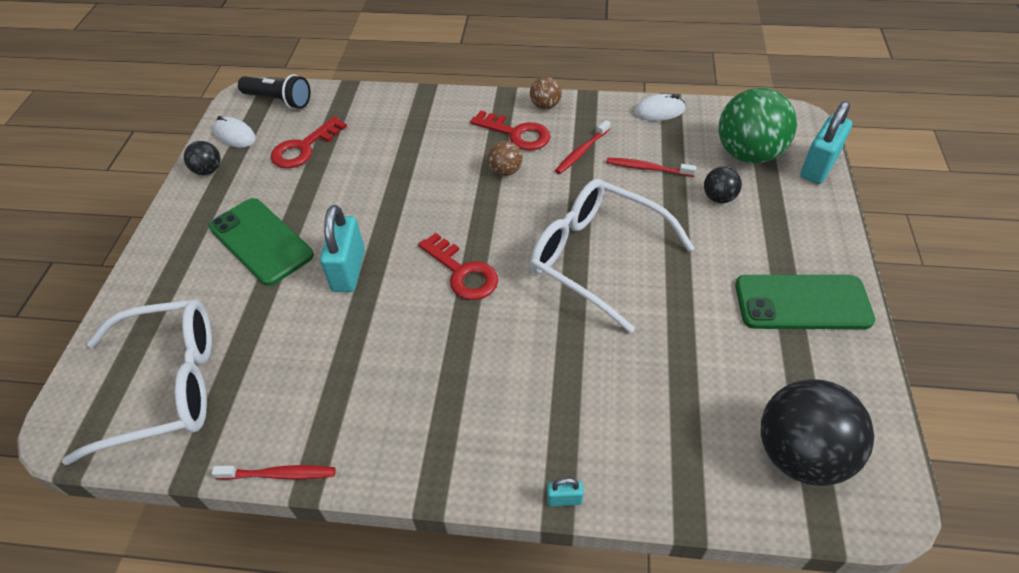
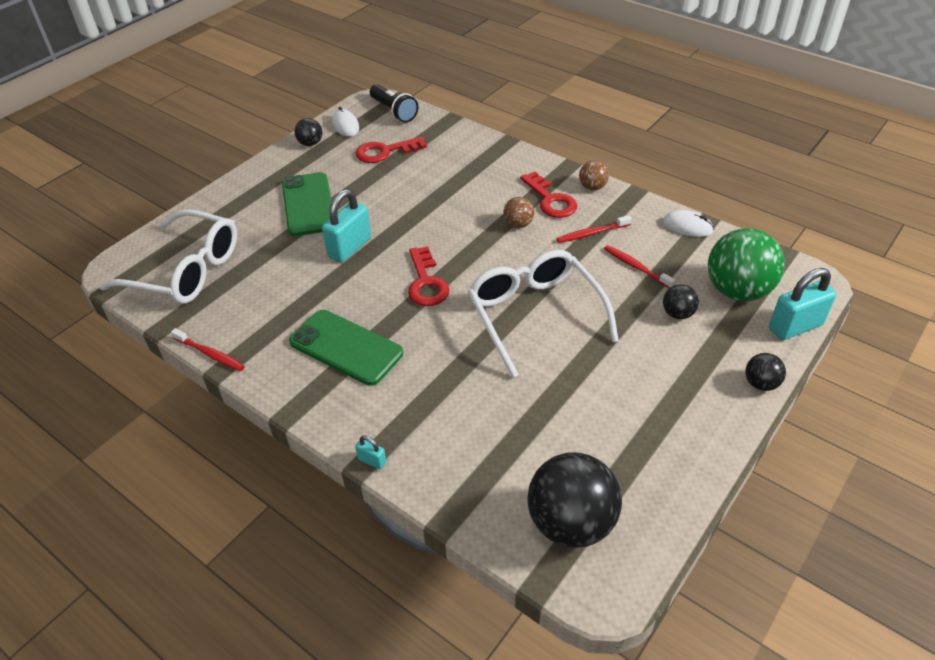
camera: 30 degrees right, 5 degrees down
green phone [735,275,875,329] -> green phone moved to [289,310,403,386]
none -> black ball [746,353,786,391]

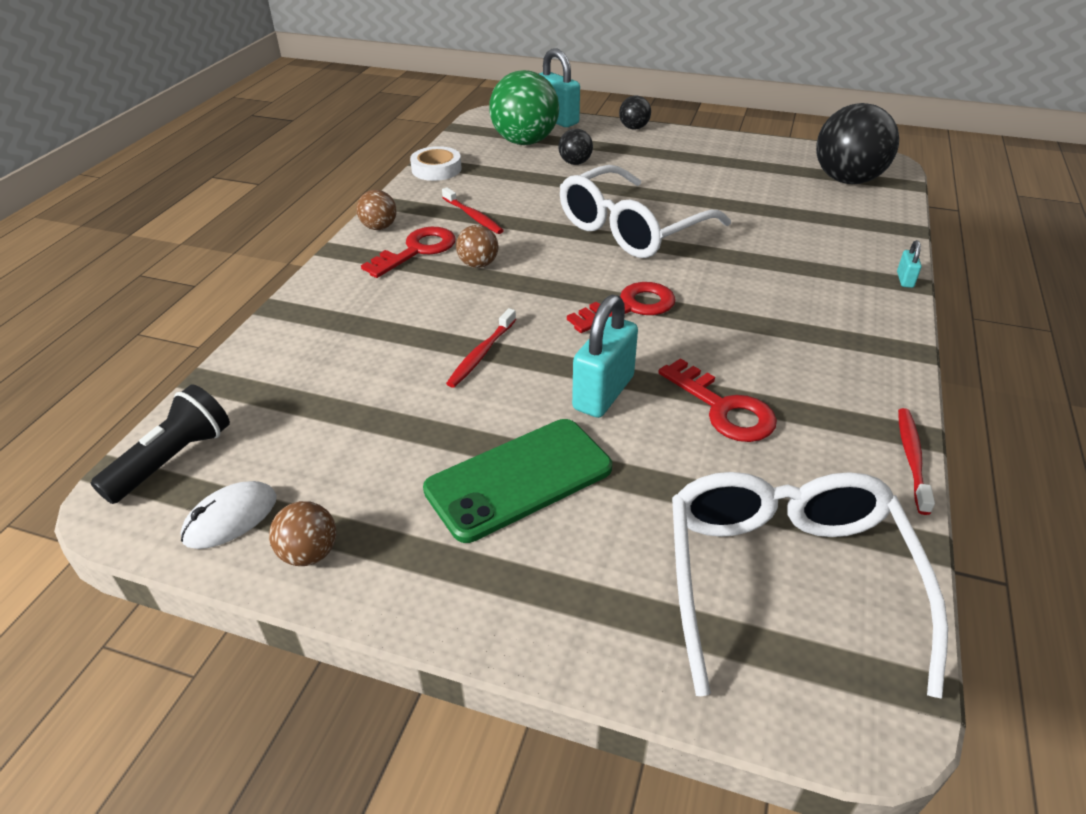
camera: 110 degrees left, 5 degrees down
green phone [289,310,403,386] -> none
black ball [294,118,322,146] -> brown ball [269,501,336,566]
turquoise padlock [322,189,371,263] -> turquoise padlock turned 75 degrees counterclockwise [572,295,638,418]
red key [356,136,427,163] -> red key moved to [658,358,777,442]
red toothbrush [604,245,675,289] -> red toothbrush moved to [446,308,516,388]
white mouse [663,210,714,237] -> white tape [410,146,462,181]

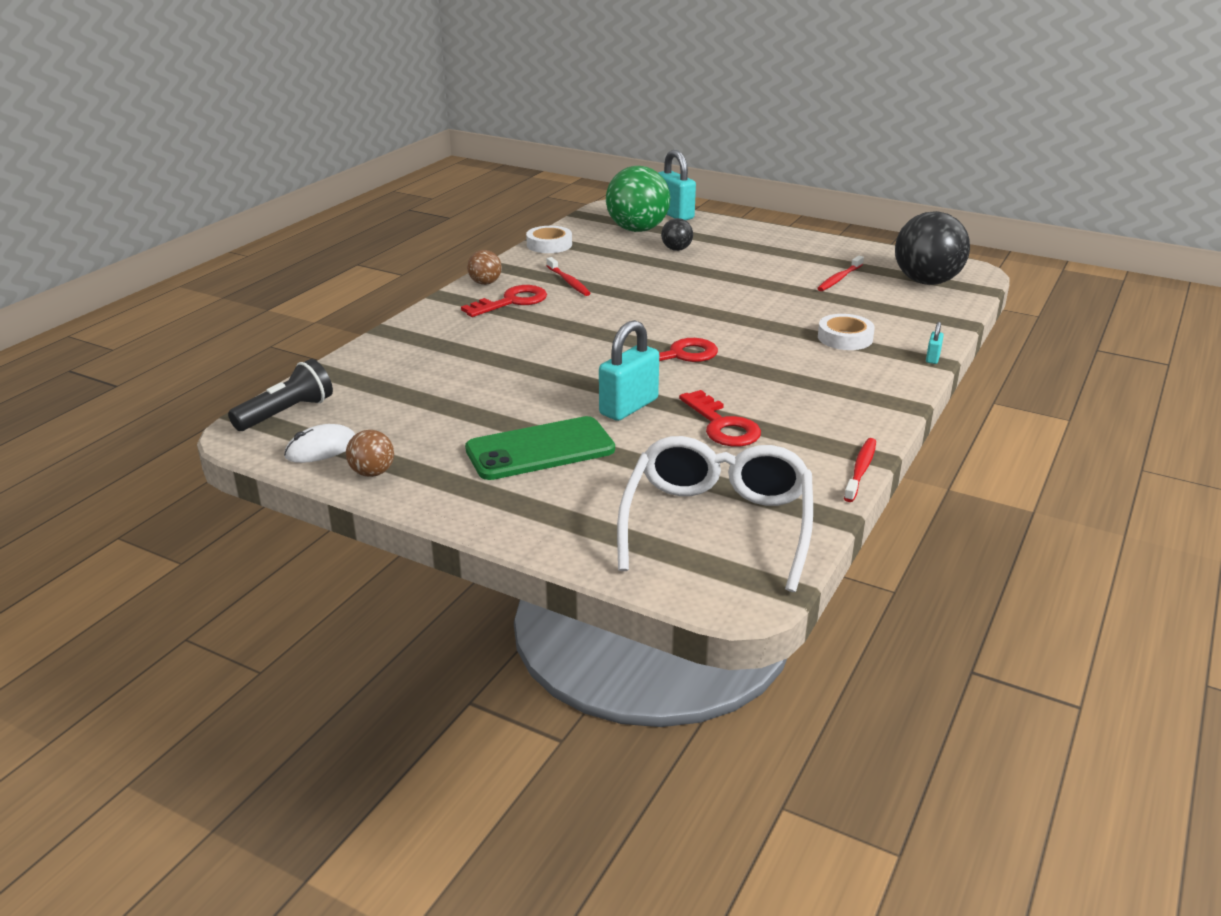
camera: 10 degrees right, 10 degrees down
red toothbrush [446,308,516,388] -> red toothbrush moved to [817,256,864,291]
brown ball [456,225,498,268] -> none
white glasses [560,165,731,258] -> none
black ball [619,96,651,130] -> none
none -> white tape [818,314,875,350]

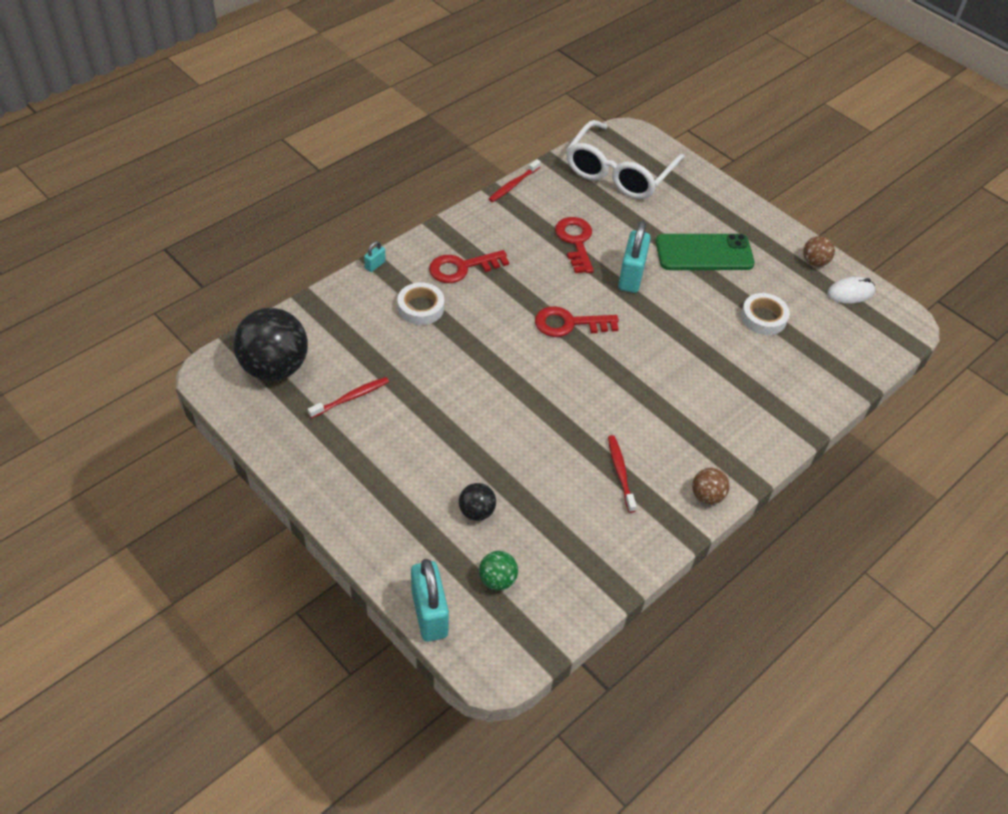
camera: 165 degrees left, 20 degrees up
black flashlight [228,359,333,431] -> none
red key [461,285,547,317] -> red key moved to [429,250,509,283]
white tape [526,226,572,253] -> white tape moved to [741,293,790,335]
turquoise padlock [599,320,659,421] -> turquoise padlock turned 45 degrees counterclockwise [618,221,651,293]
green ball [606,166,670,232] -> green ball [479,551,518,590], size x0.48

